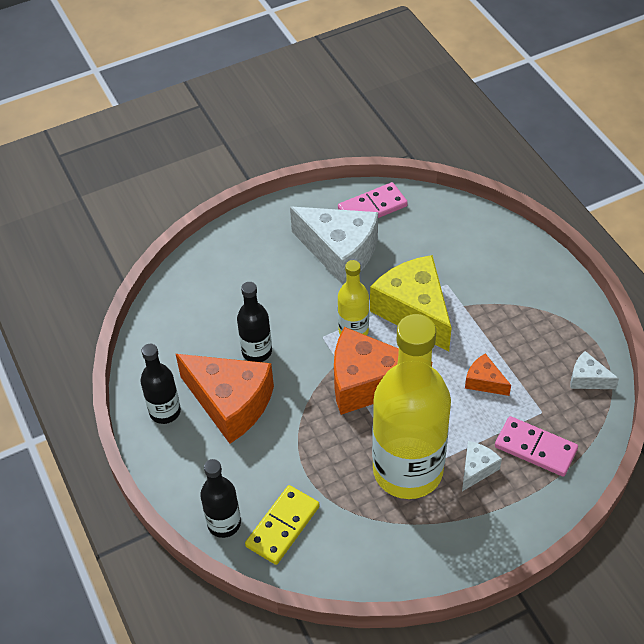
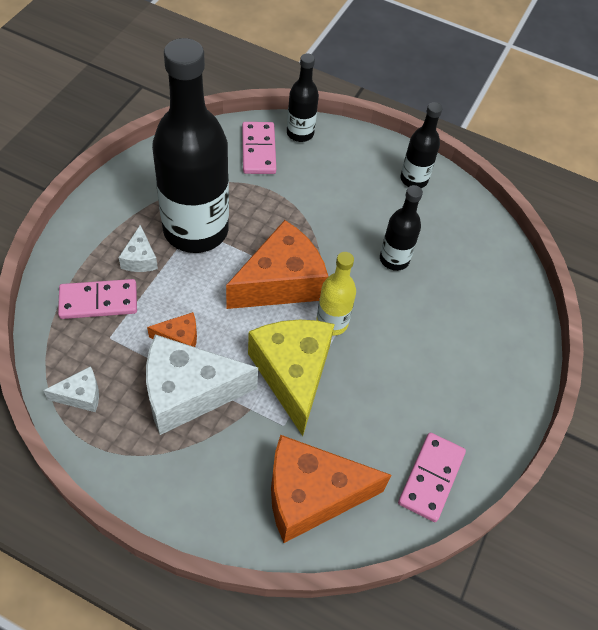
camera: 135 degrees right, 5 degrees up
orange cheese [176,354,274,444] -> orange cheese moved to [271,435,391,543]
yellow domino [245,485,320,565] -> pink domino [242,122,276,174]
white cheese [290,207,378,285] -> white cheese moved to [146,334,258,435]
yellow cheese [370,255,452,351] -> yellow cheese turned 120 degrees counterclockwise [248,320,335,436]
yellow bottle [372,314,451,499] -> black bottle [152,38,229,253]

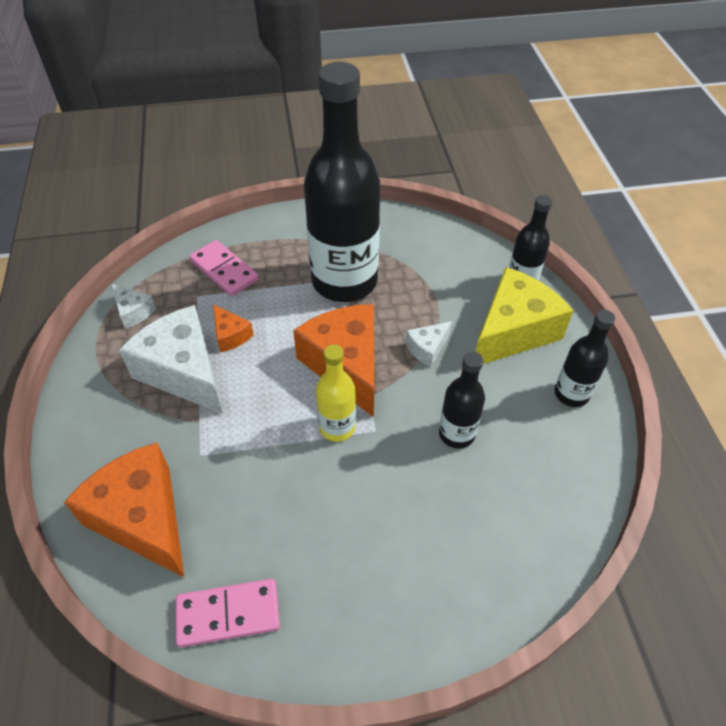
camera: 60 degrees right, 5 degrees down
white cheese [118,225,158,272] -> white cheese moved to [406,321,452,367]
orange cheese [226,220,329,309] -> orange cheese turned 135 degrees counterclockwise [293,304,374,418]
pink domino [242,122,276,174] -> none
yellow cheese [248,320,335,436] -> yellow cheese moved to [476,267,574,364]

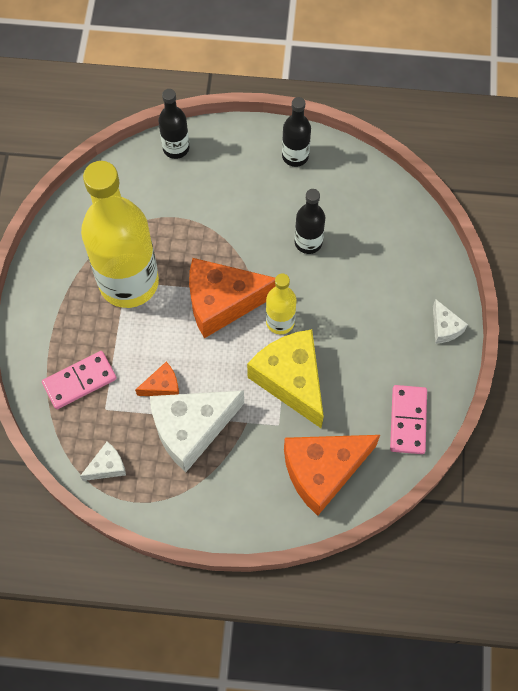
camera: 75 degrees left, 15 degrees up
black bottle [304,62,380,302] -> yellow bottle [81,161,159,308]
white cheese [406,321,452,367] -> white cheese moved to [433,299,468,344]
yellow cheese [476,267,574,364] -> yellow cheese moved to [247,329,324,428]

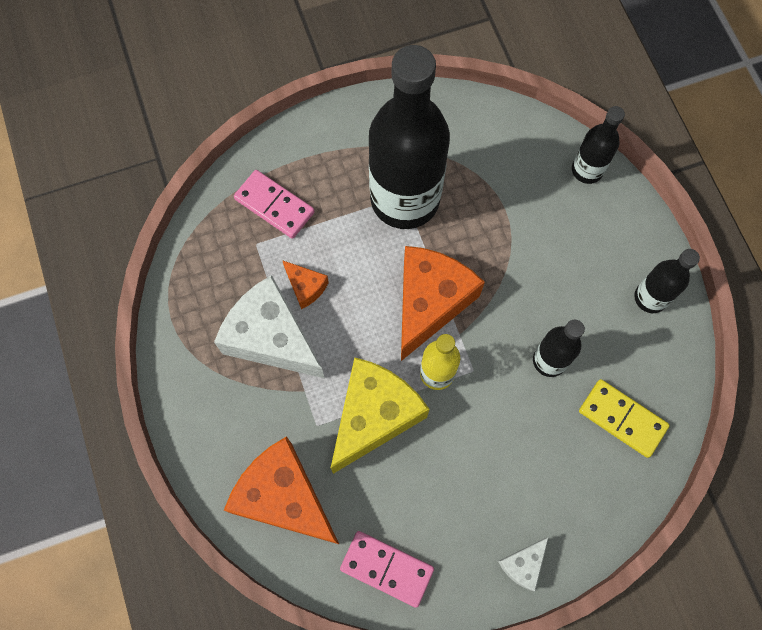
camera: 65 degrees right, 5 degrees up
white cheese [80,442,126,481] -> none
yellow bottle [81,161,159,308] -> black bottle [369,45,450,229]
orange cheese [189,258,276,338] -> orange cheese turned 60 degrees clockwise [401,246,485,361]
pink domino [390,385,427,454] -> pink domino turned 45 degrees clockwise [340,531,434,608]
none -> yellow domino [579,379,670,458]

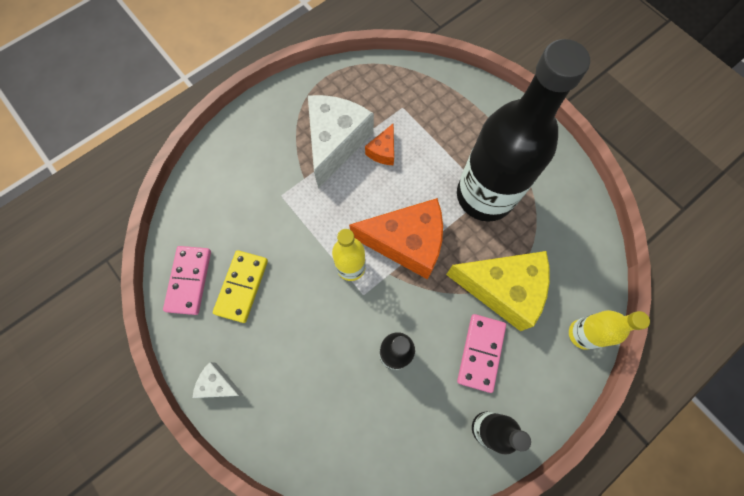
camera: 70 degrees right, 0 degrees up
orange cheese [224,436,340,545] -> none
pink domino [234,170,315,239] -> pink domino moved to [457,314,506,393]
yellow cheese [331,357,429,474] -> yellow cheese moved to [446,251,550,331]
black bottle [572,106,625,184] -> yellow bottle [569,310,650,350]
yellow domino [579,379,670,458] -> yellow domino moved to [213,250,268,323]

